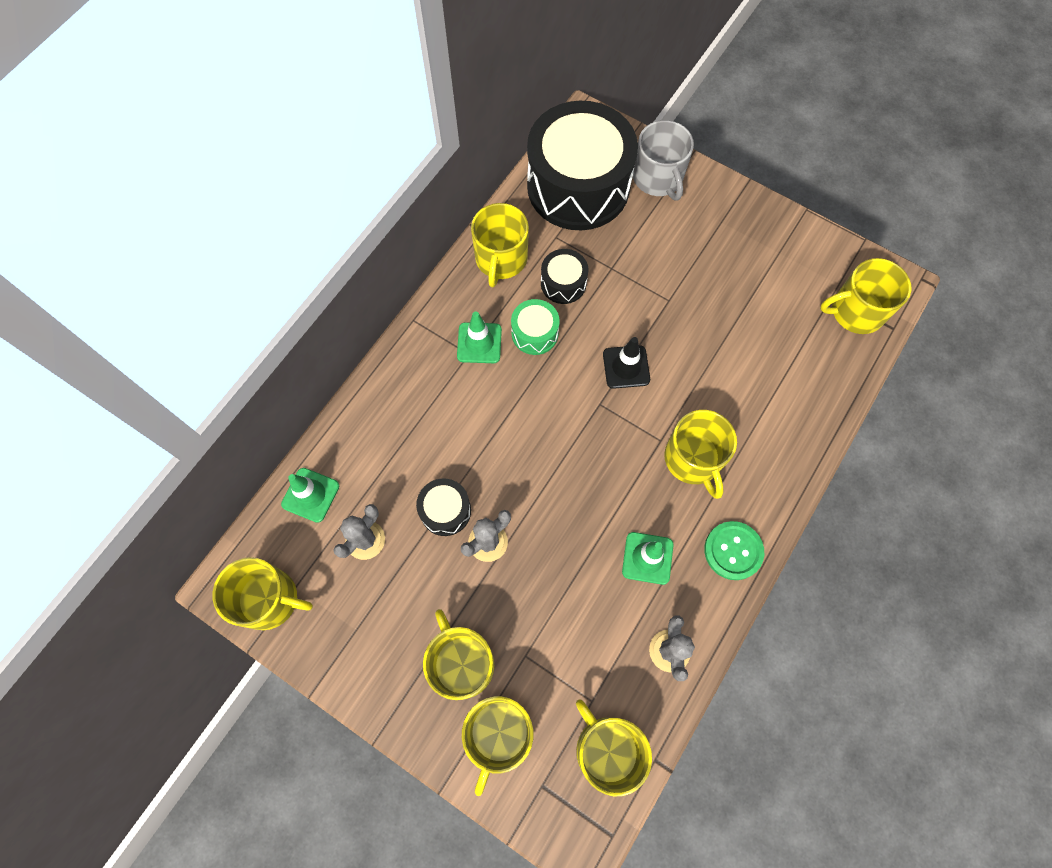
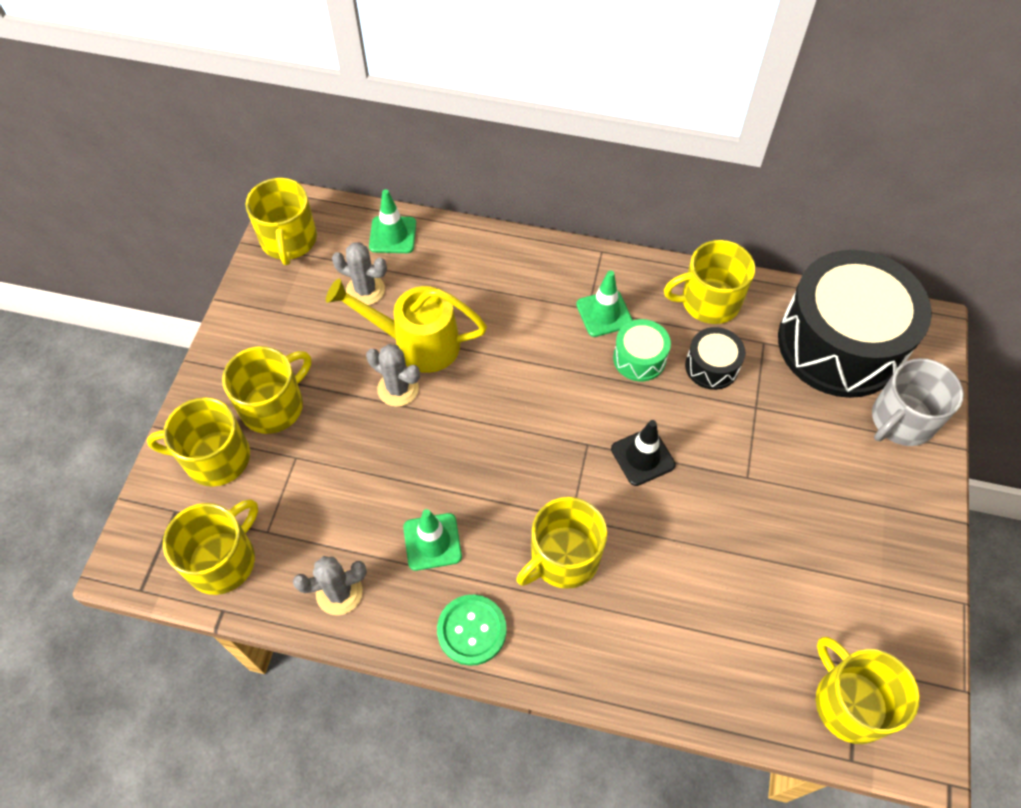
camera: 70 degrees right, 10 degrees down
black drum [416,478,471,536] -> yellow watering can [326,278,487,373]

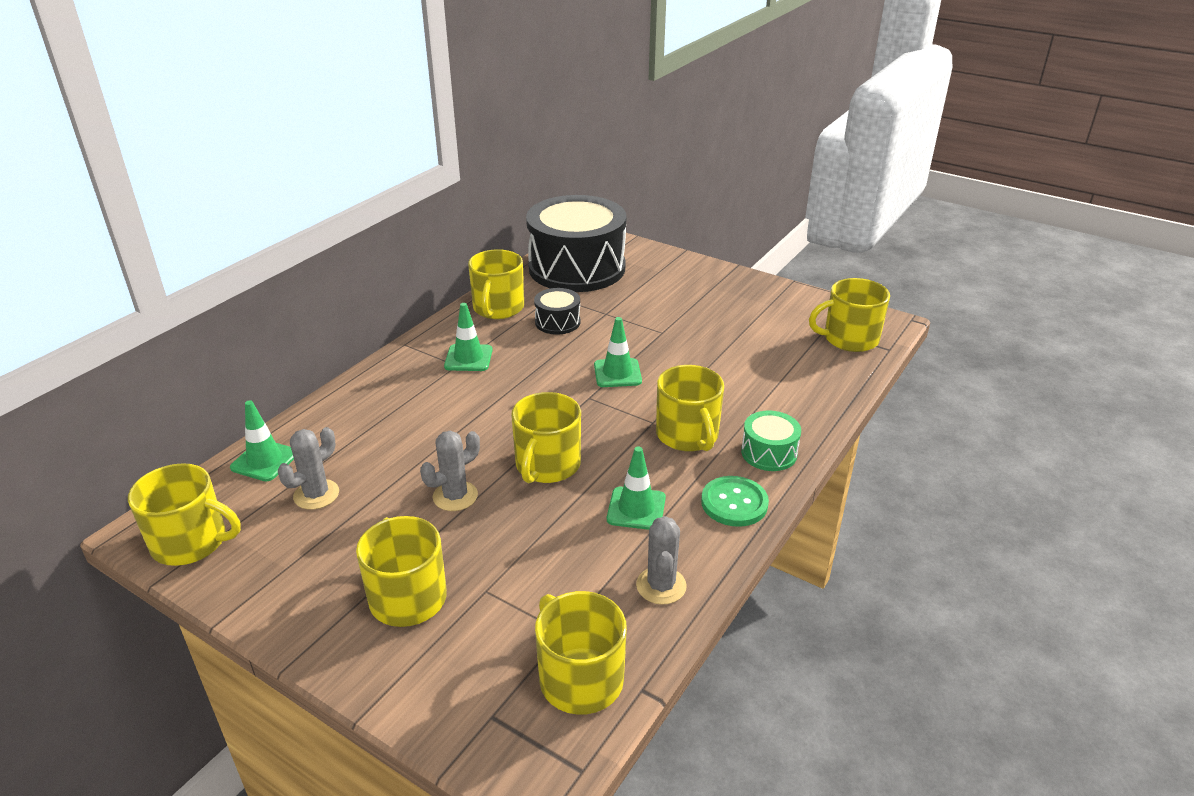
camera: 70 degrees left, 25 degrees down
yellow mug [147,397,250,487] -> yellow mug moved to [511,392,581,483]
yellow watering can [326,278,487,373] -> none
black traffic cone [611,420,676,486] -> green traffic cone [594,317,642,387]
green drum [613,319,671,381] -> green drum moved to [741,411,801,471]
grey mug [872,358,964,446] -> none

